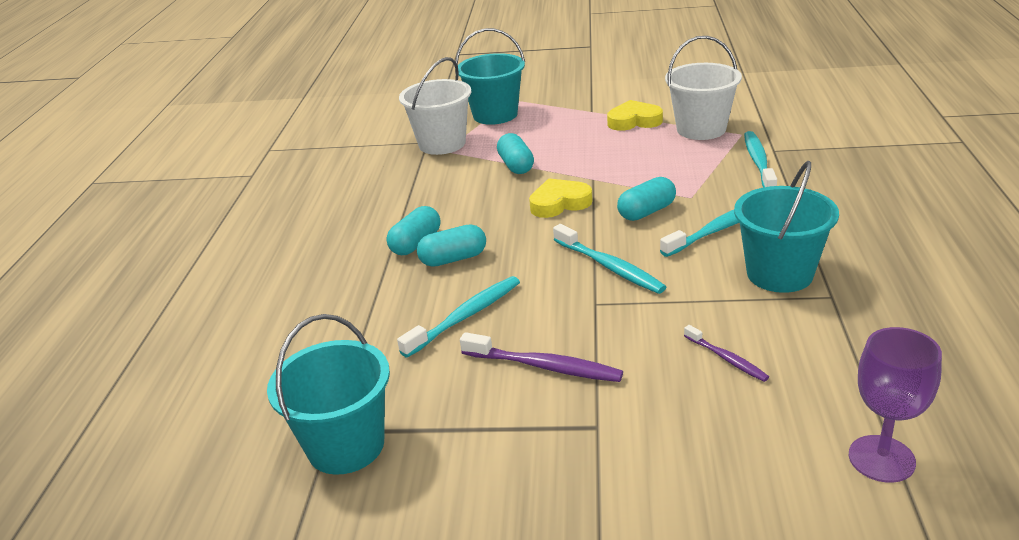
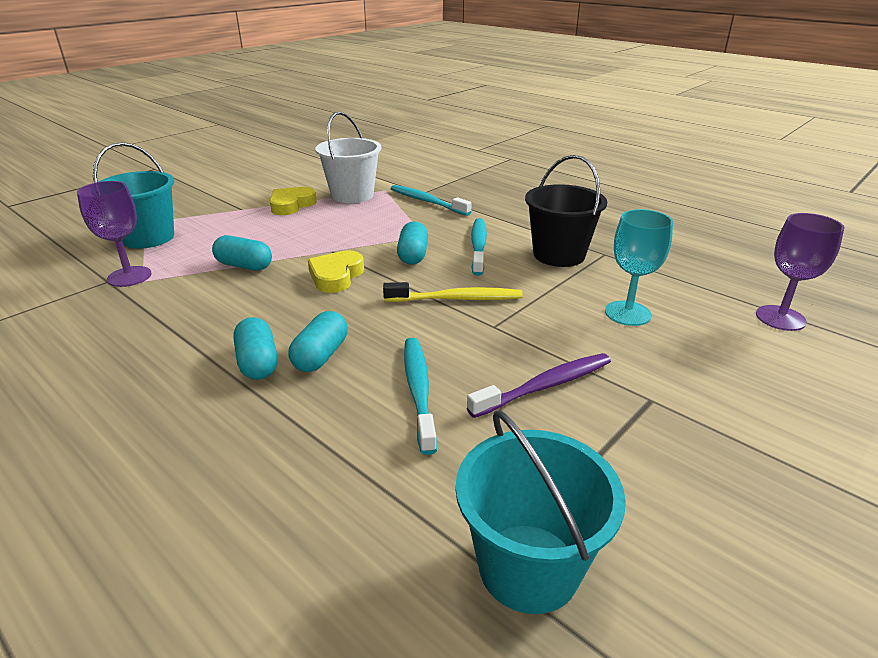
camera: 55 degrees left, 0 degrees up
white bucket [399,57,472,155] -> purple goblet [77,181,151,287]
turquoise toothbrush [553,224,666,294] -> yellow toothbrush [383,282,523,302]
purple toothbrush [684,325,769,382] -> turquoise goblet [605,209,673,326]
turquoise bucket [734,161,839,293] -> black bucket [525,155,607,267]

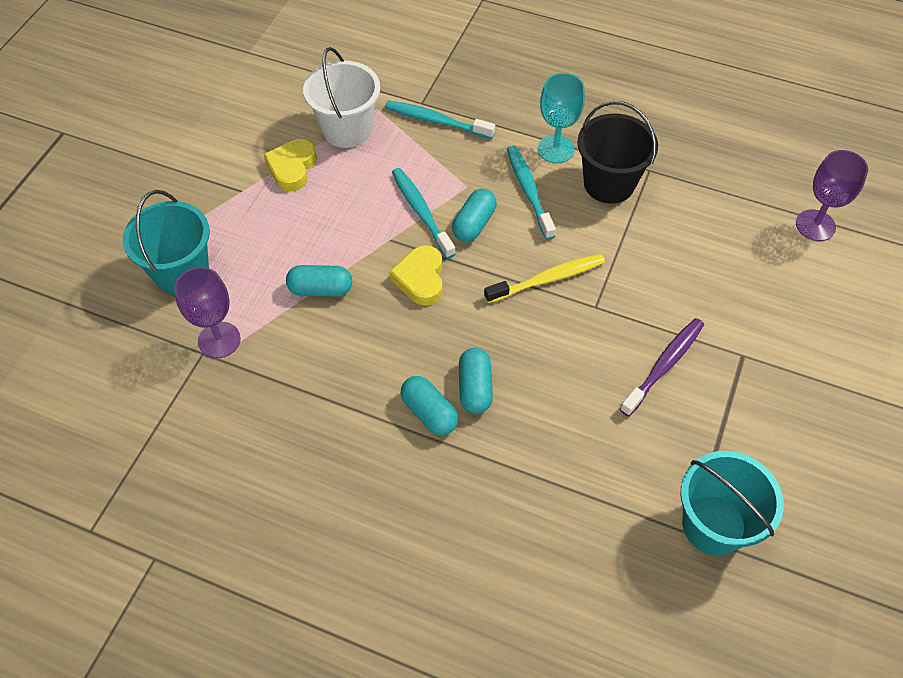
camera: 20 degrees left, 25 degrees up
turquoise capsule [397,221,428,265] -> turquoise capsule turned 45 degrees clockwise [452,189,497,242]
turquoise toothbrush [404,338,437,455] -> turquoise toothbrush moved to [392,168,455,259]
turquoise goblet [605,209,673,326] -> turquoise goblet moved to [538,73,585,163]

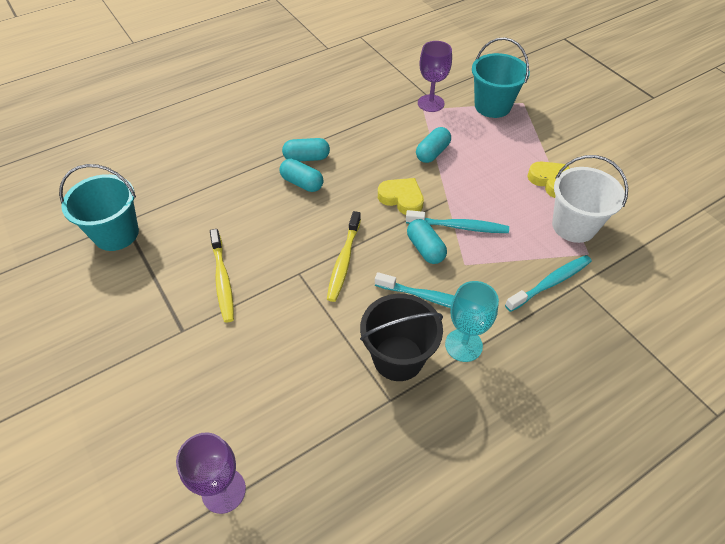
camera: 125 degrees right, 5 degrees down
purple toothbrush [620,318,704,417] -> yellow toothbrush [210,229,234,323]

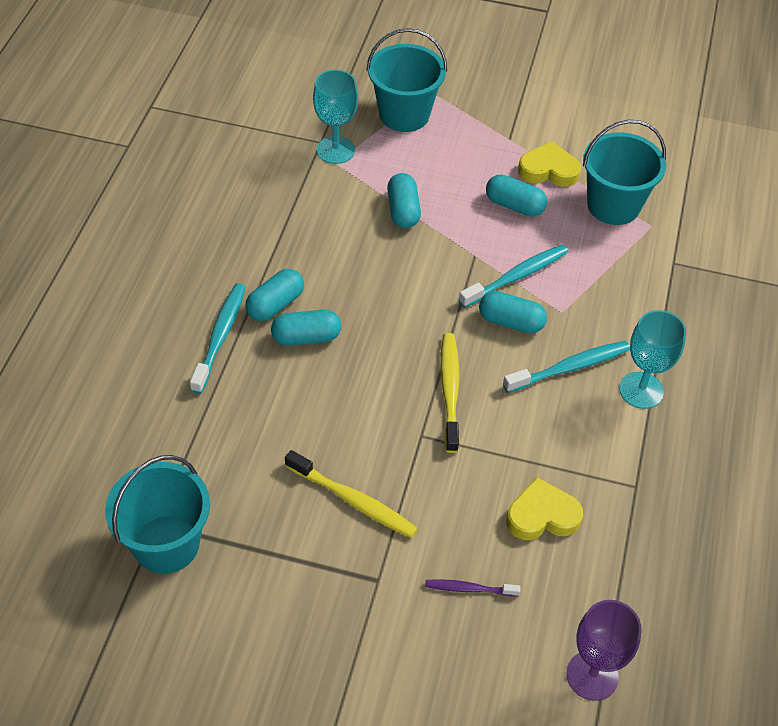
camera: 45 degrees left, 0 degrees up
yellow toothbrush [327,211,361,302] -> yellow toothbrush turned 150 degrees counterclockwise [441,333,459,453]
black bucket [360,294,443,381] -> none
yellow heart [378,178,424,215] -> yellow heart moved to [506,477,583,540]
purple goblet [418,41,452,112] -> turquoise goblet [313,69,358,164]
turquoise toothbrush [505,255,592,312] -> turquoise toothbrush moved to [190,283,246,394]
white bucket [552,155,628,243] -> turquoise bucket [583,120,666,225]
none -> purple toothbrush [425,579,520,596]
none -> turquoise capsule [486,174,547,217]

